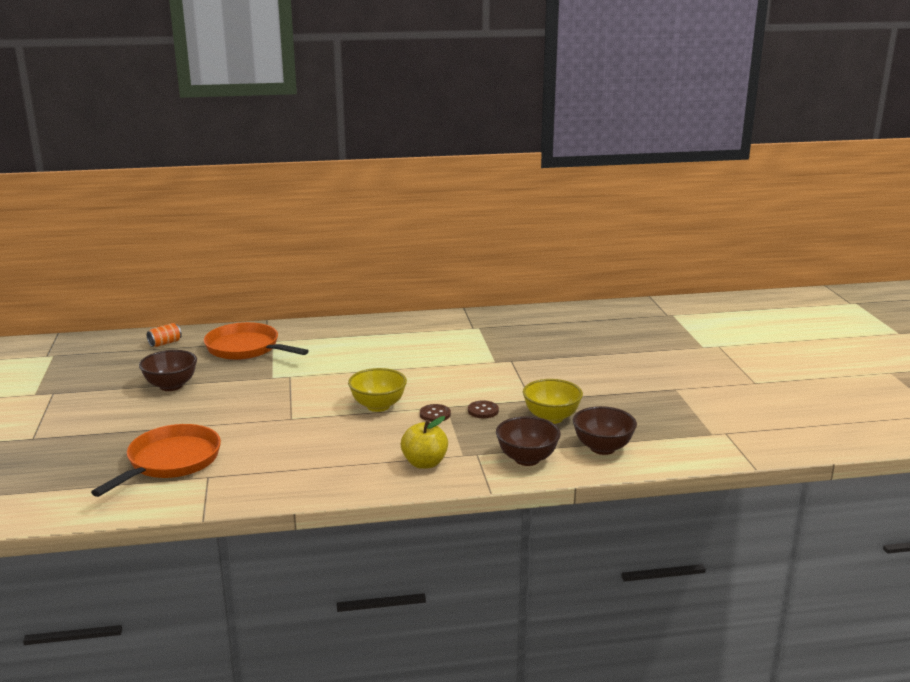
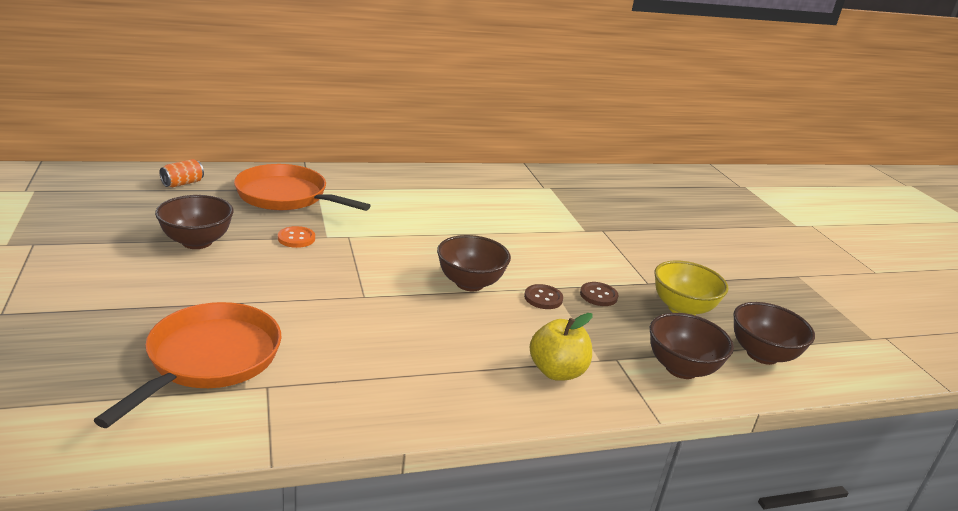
camera: 10 degrees left, 5 degrees up
yellow bowl [348,368,407,412] -> brown bowl [437,235,511,291]
none -> orange button [278,226,315,248]

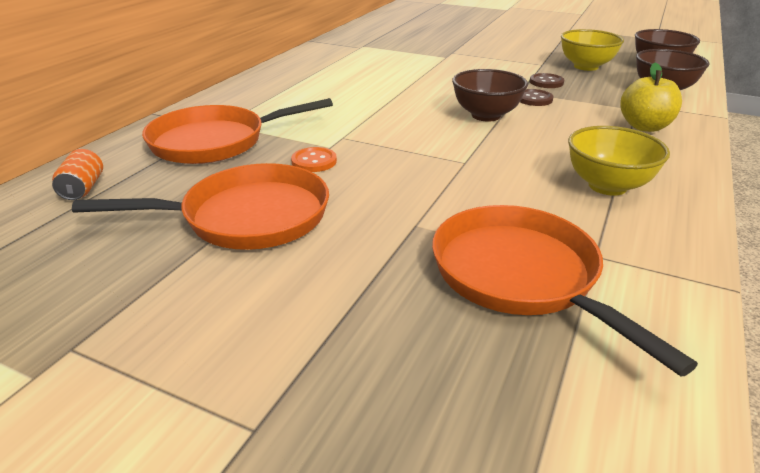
camera: 45 degrees left, 5 degrees up
brown bowl [155,195,234,249] -> orange pan [72,163,329,250]
none -> yellow bowl [568,126,670,196]

